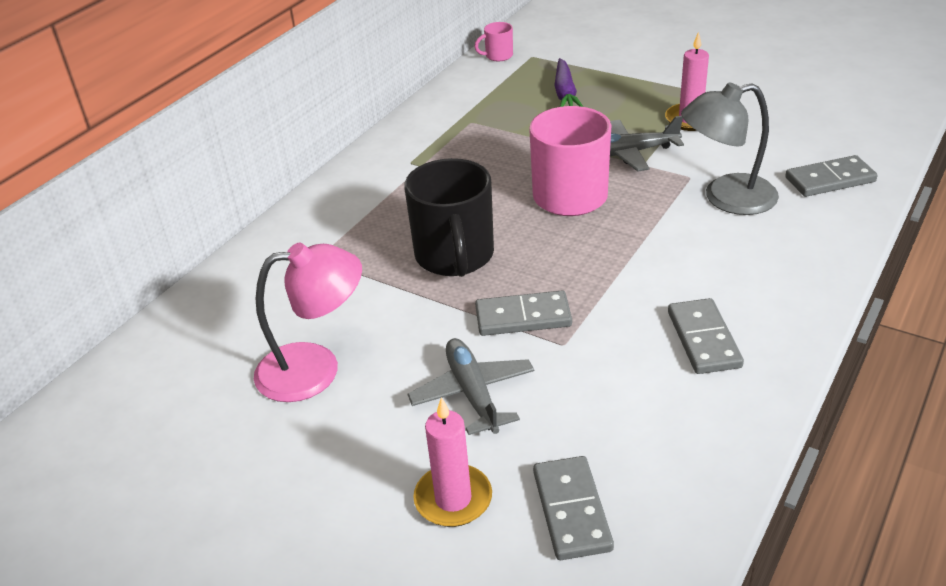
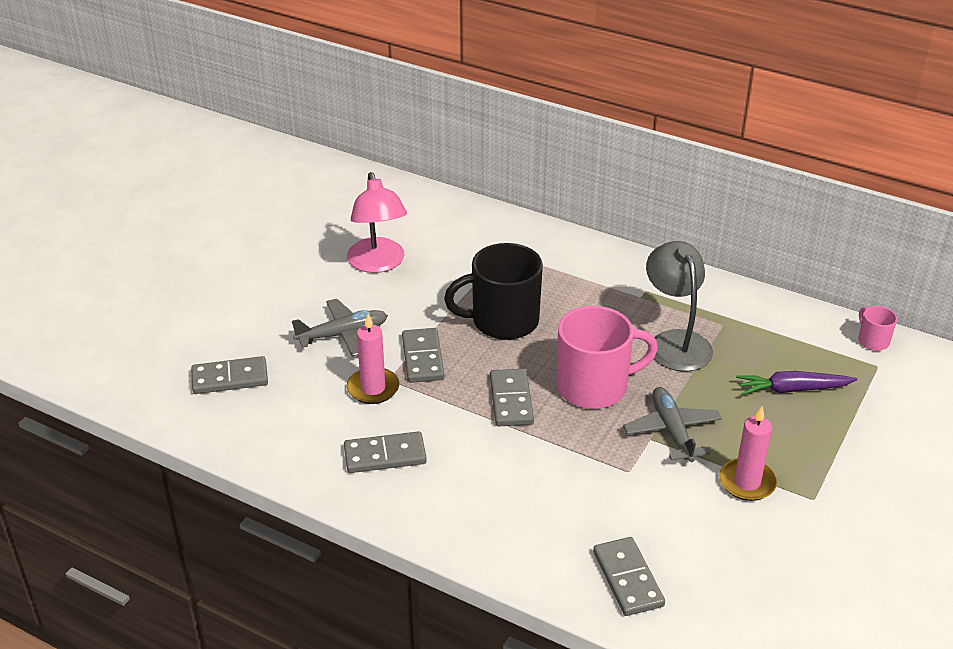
camera: 85 degrees right, 0 degrees up
pink candle [413,397,492,527] -> pink candle moved to [347,314,399,404]
grey lamp [681,82,779,215] -> grey lamp moved to [646,241,713,372]
none -> grey domino [490,369,534,426]

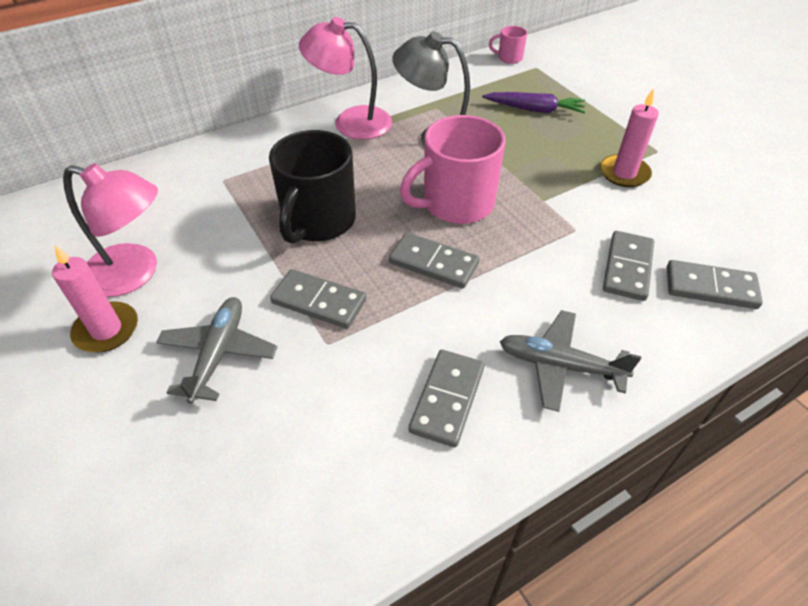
camera: 60 degrees left, 10 degrees up
grey domino [191,356,268,394] -> grey domino moved to [603,231,654,301]
pink candle [347,314,399,404] -> pink candle moved to [52,245,138,352]
pink mug [556,306,658,409] -> pink mug turned 135 degrees counterclockwise [400,115,505,224]
grey plane [623,387,722,462] -> grey plane moved to [500,310,641,412]
purple carrot [736,371,857,395] -> purple carrot turned 105 degrees counterclockwise [482,92,585,114]
none -> pink lamp [299,17,392,140]

